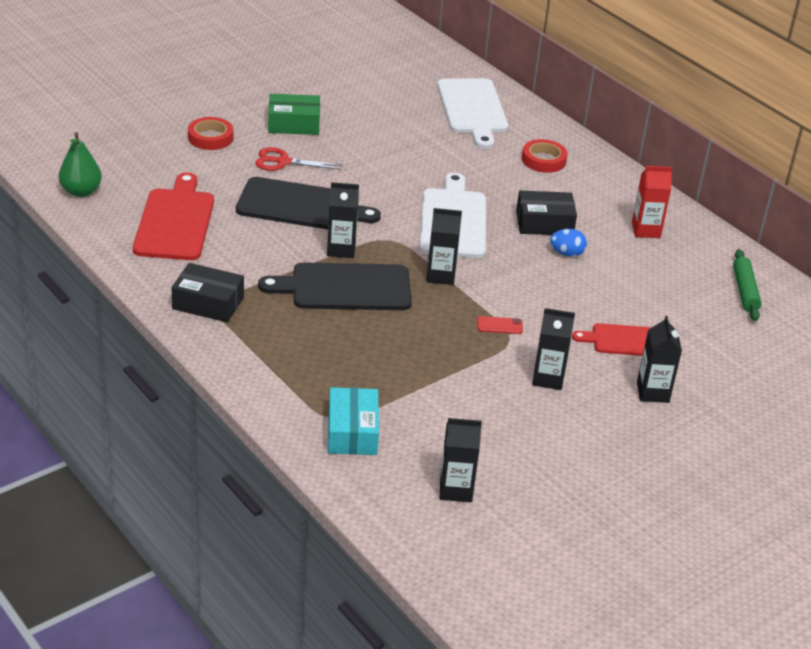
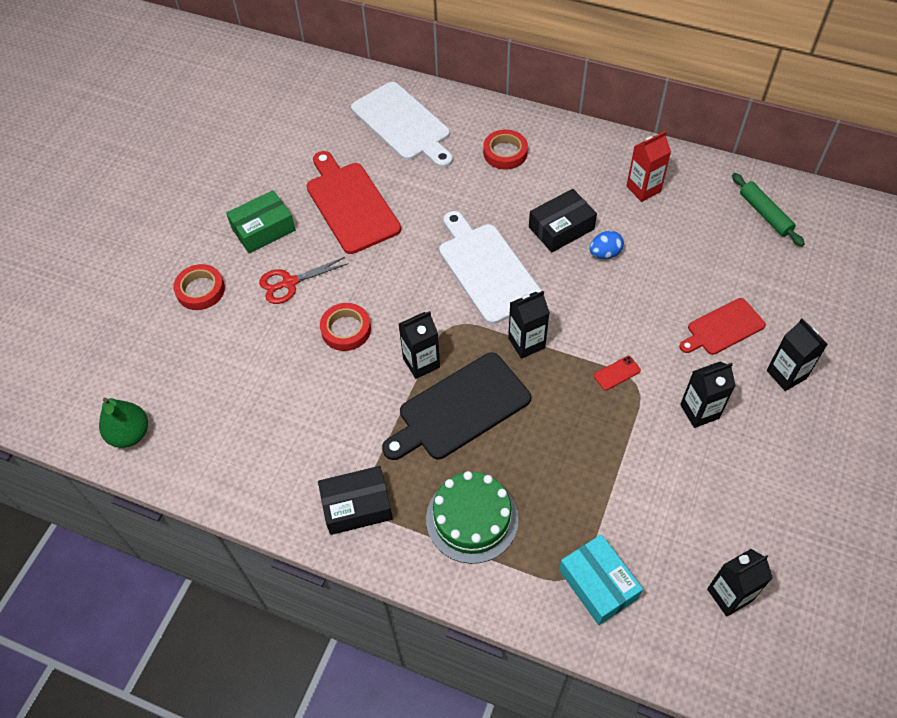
camera: 25 degrees left, 20 degrees up
red cutting board [133,173,214,260] -> red cutting board moved to [306,151,401,254]
black cutting board [236,177,381,229] -> red tape [320,303,371,351]
none -> green cake [426,471,519,564]

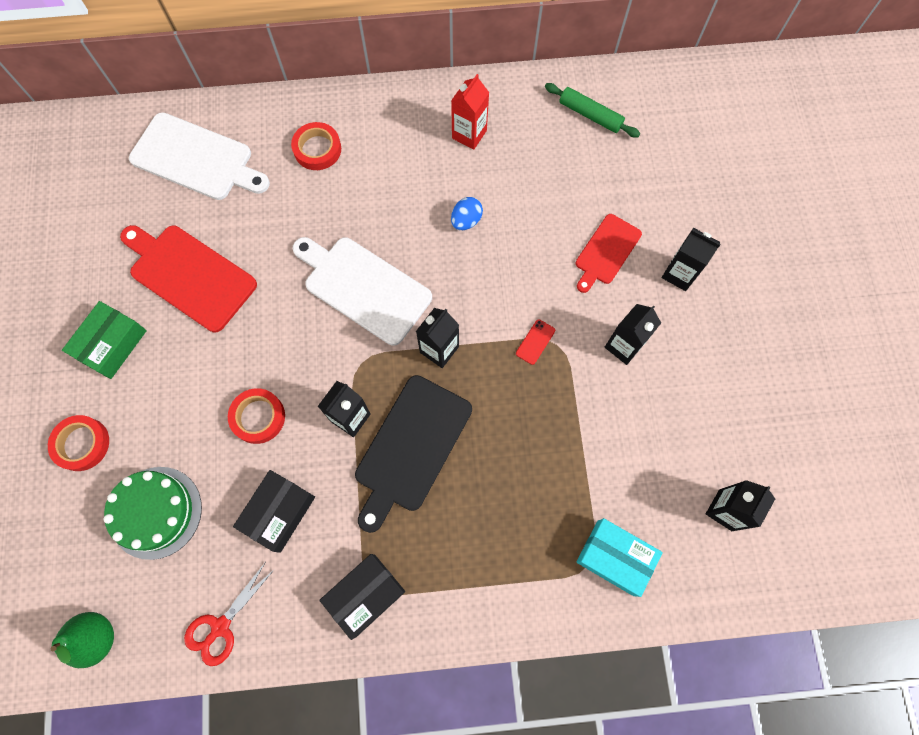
camera: 30 degrees left, 15 degrees up
red scissors [259,257,349,304] -> red scissors moved to [184,562,275,666]
green cake [426,471,519,564] -> green cake moved to [103,467,202,560]
black box [529,189,597,252] -> black box moved to [233,470,315,553]

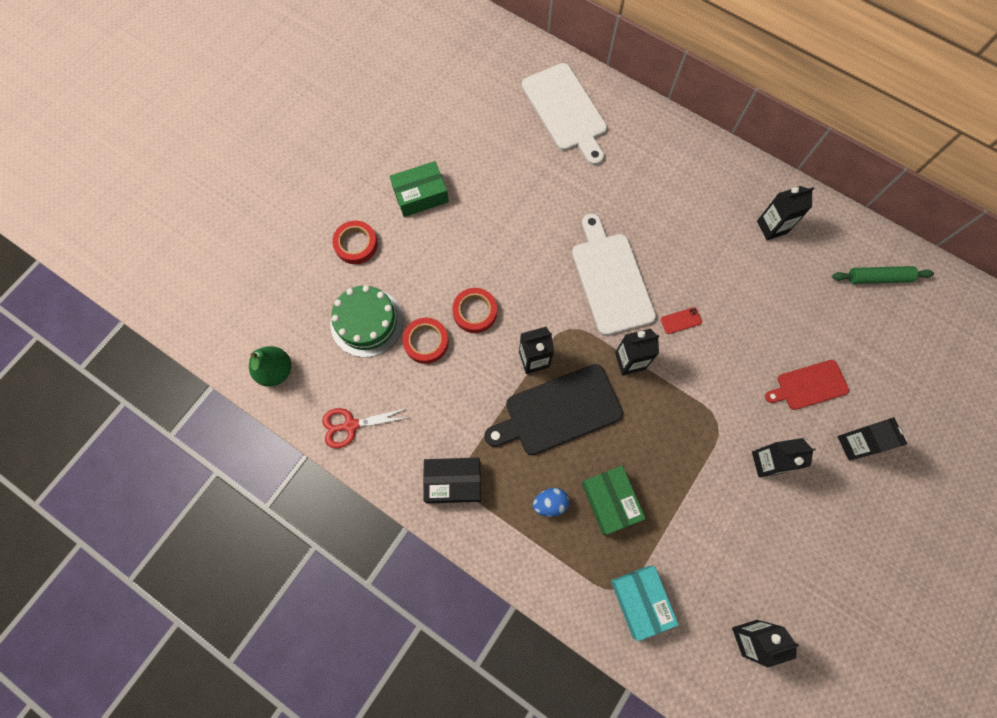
camera: 40 degrees right, 0 degrees up
red cutting board [120,225,257,332] -> none
black box [233,470,315,553] -> none
red tape [291,122,341,170] -> red tape moved to [402,318,449,364]
red carton [451,74,489,150] -> black carton [757,186,814,240]
blue egg [451,197,483,230] -> blue egg moved to [533,488,569,517]
red phone [516,319,555,365] -> red phone moved to [661,307,702,334]
green rolling pin [545,83,640,137] -> green rolling pin turned 75 degrees counterclockwise [832,266,934,284]
none -> green box [581,466,646,535]

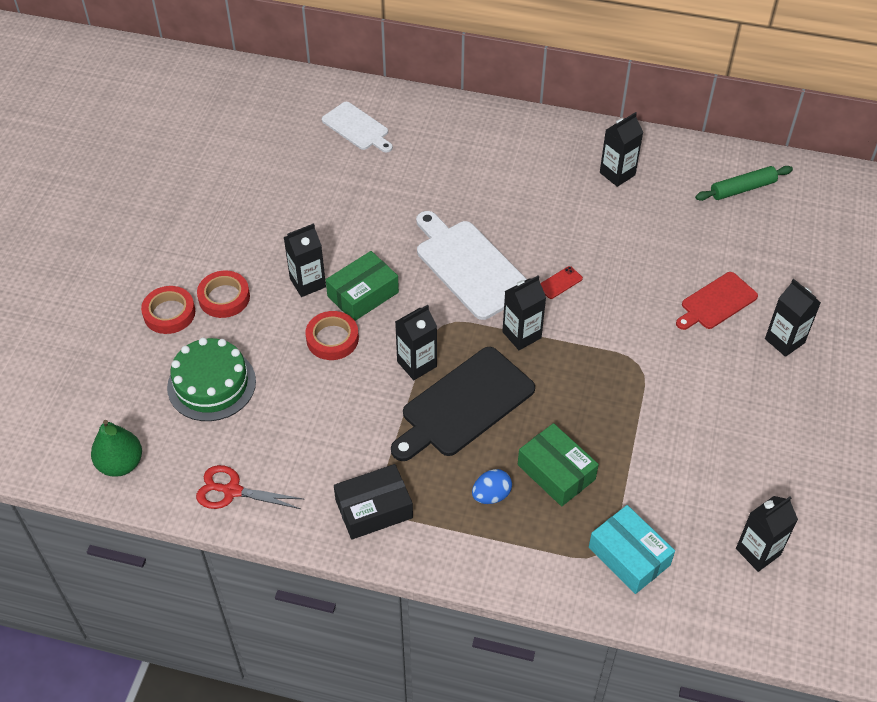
camera: 20 degrees left, 20 degrees down
red scissors [322,408,411,448] -> red scissors turned 45 degrees clockwise [196,465,303,509]
green box [390,161,449,217] -> green box moved to [326,251,399,321]
red tape [402,318,449,364] -> red tape moved to [197,271,250,318]
white cutting board [522,63,607,165] -> white cutting board [322,102,393,153], size x0.61
black carton [752,438,816,477] -> black carton moved to [284,223,326,297]

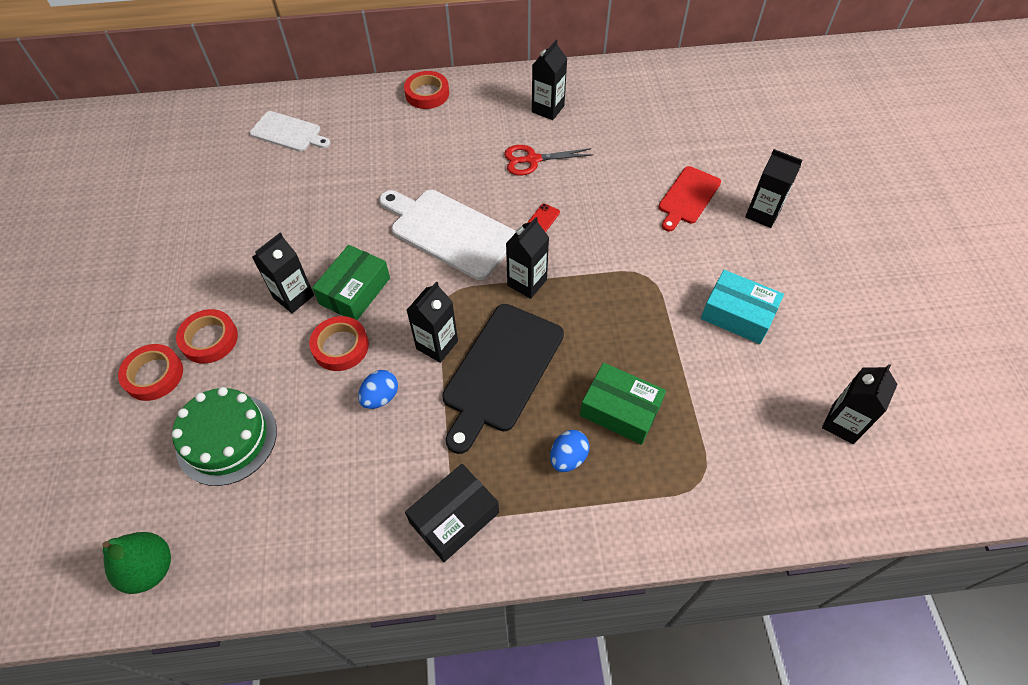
camera: 20 degrees left, 5 degrees up
red scissors [196,465,303,509] -> red scissors moved to [504,145,594,175]
turquoise box [589,505,675,594] -> turquoise box moved to [701,270,784,344]
green rolling pin [695,166,793,201] -> none
none -> blue egg [358,370,398,409]
none -> red tape [404,71,449,109]

